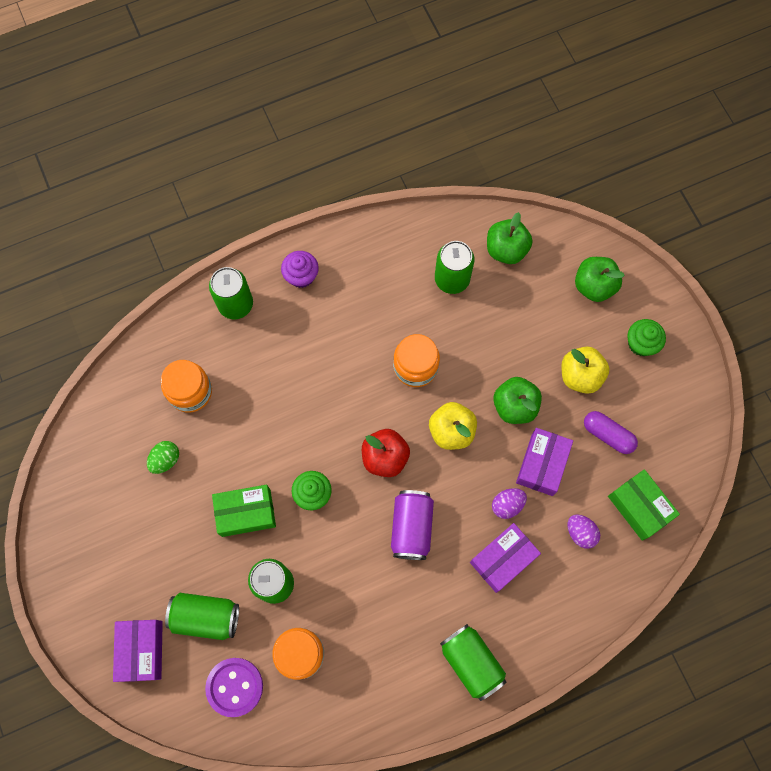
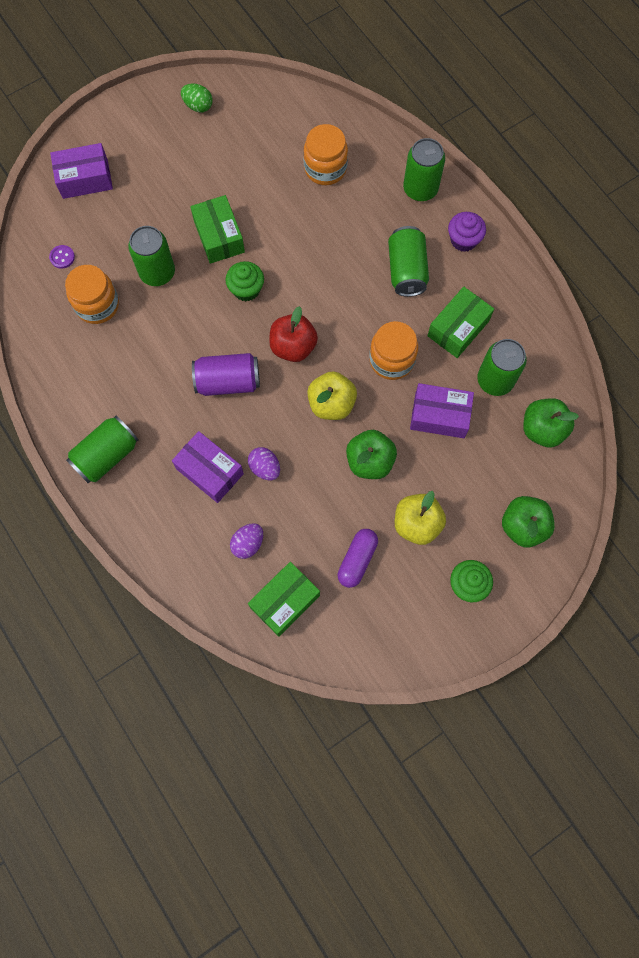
camera: 80 degrees right, 0 degrees up
green egg [147,441,179,474] -> green egg moved to [181,83,213,113]
green can [165,593,239,640] -> green can moved to [388,226,429,297]
purple button [205,658,263,717] -> purple button [49,245,75,269], size x0.48
purple box [516,428,573,496] -> purple box moved to [410,383,474,438]
none -> green box [427,287,494,358]

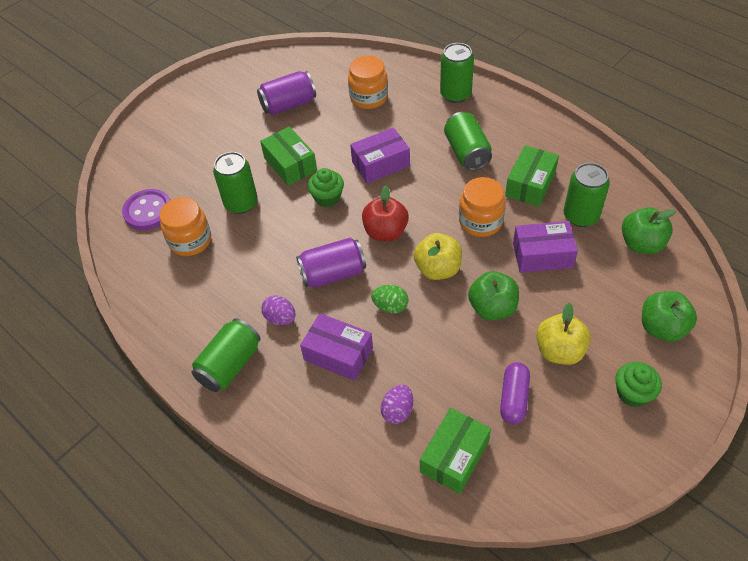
camera: 10 degrees left, 20 degrees down
purple button [49,245,75,269] -> purple button [122,189,171,230], size x2.08
purple box [50,143,113,199] -> purple box moved to [350,127,410,183]
green egg [181,83,213,113] -> green egg moved to [371,285,409,313]
purple egg [248,447,280,480] -> purple egg moved to [261,295,296,325]
purple cupcake [448,212,486,252] -> none
none -> purple can [257,71,316,115]

